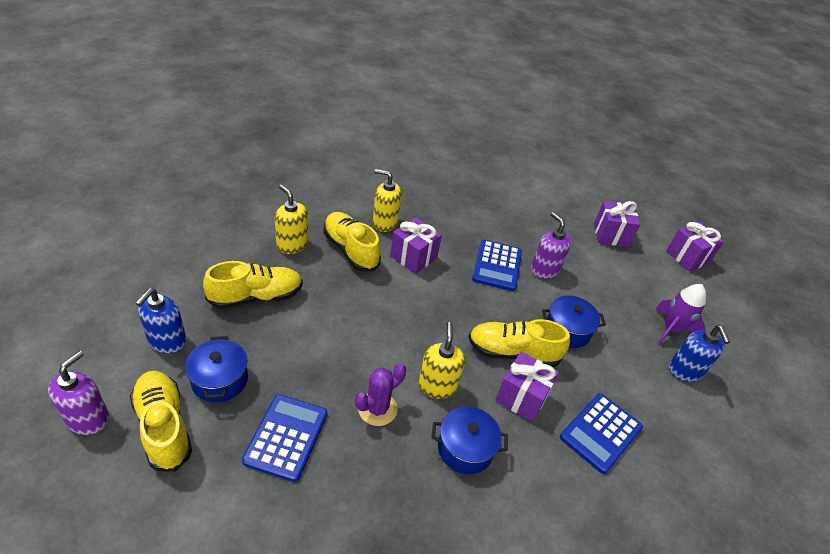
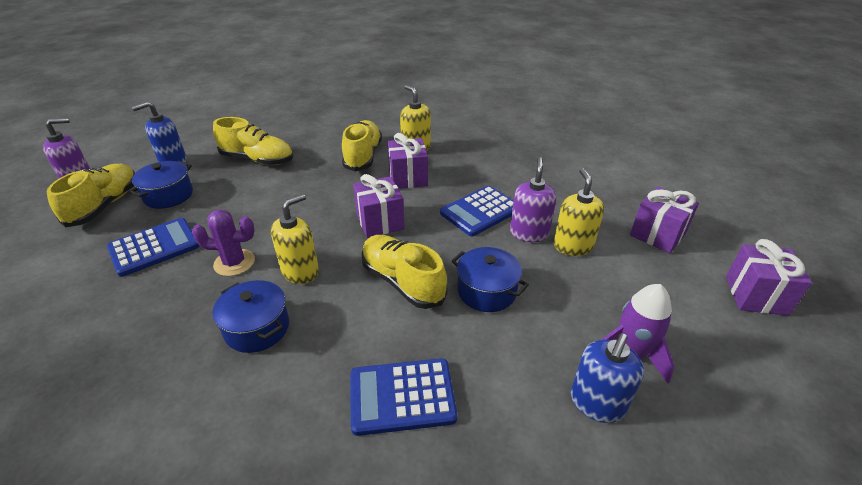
camera: 45 degrees right, 5 degrees down
yellow soap dispenser [275,185,308,254] -> yellow soap dispenser moved to [554,168,604,256]
purple gift [495,352,559,422] -> purple gift moved to [353,174,405,238]

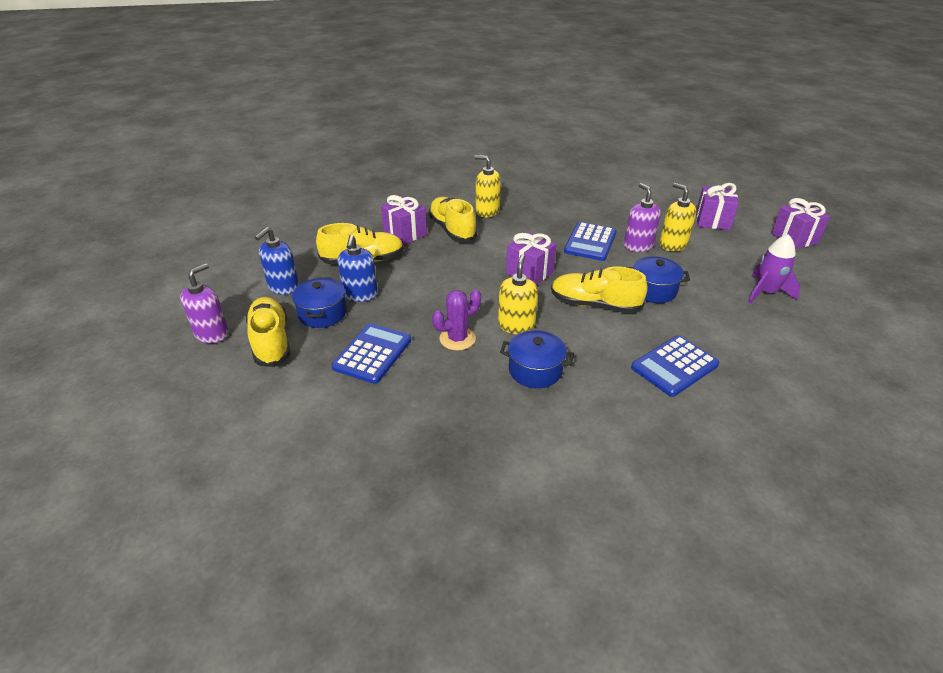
camera: 30 degrees left, 0 degrees up
purple gift [388,133,428,189] -> purple gift moved to [381,195,427,245]
blue soap dispenser [571,333,644,423] -> blue soap dispenser moved to [337,235,378,302]

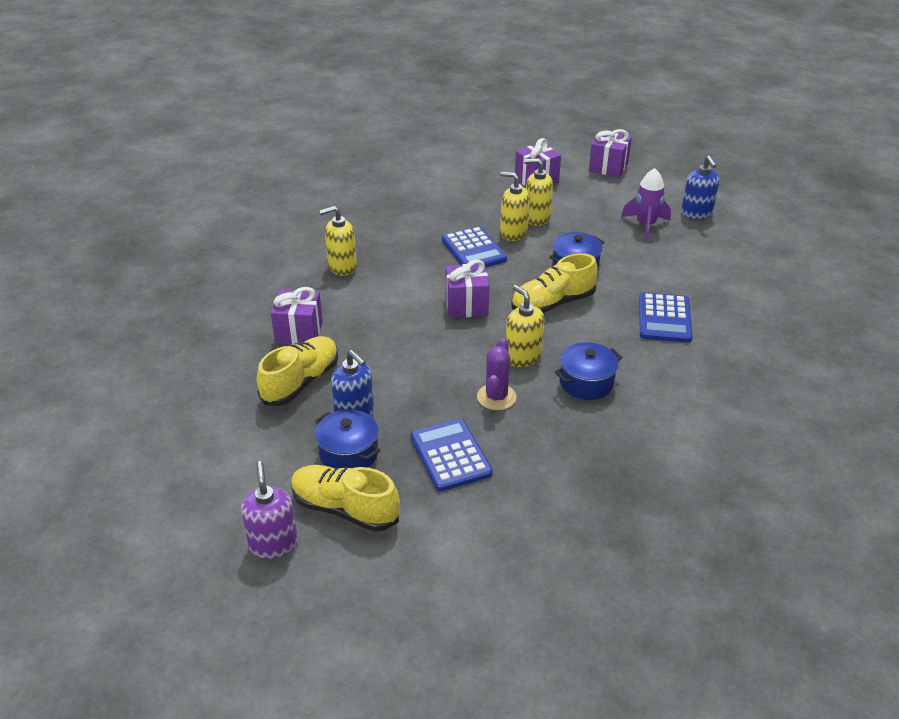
camera: 45 degrees left, 0 degrees up
blue soap dispenser [255,227,299,295] -> blue soap dispenser moved to [681,155,720,219]
yellow shoe [428,197,477,242] -> none
purple soap dispenser [624,183,661,252] -> yellow soap dispenser [500,172,530,241]

